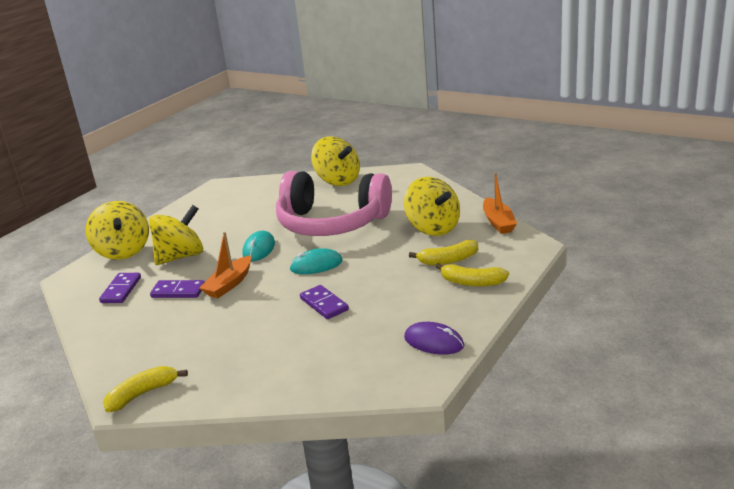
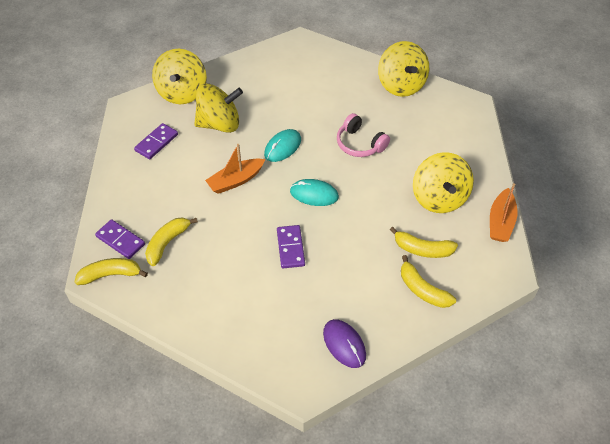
camera: 25 degrees right, 25 degrees up
purple domino [150,280,205,298] -> purple domino moved to [95,219,145,259]
pink headphones [276,171,392,236] -> pink headphones [337,113,390,157], size x0.46
none -> yellow banana [145,217,198,266]

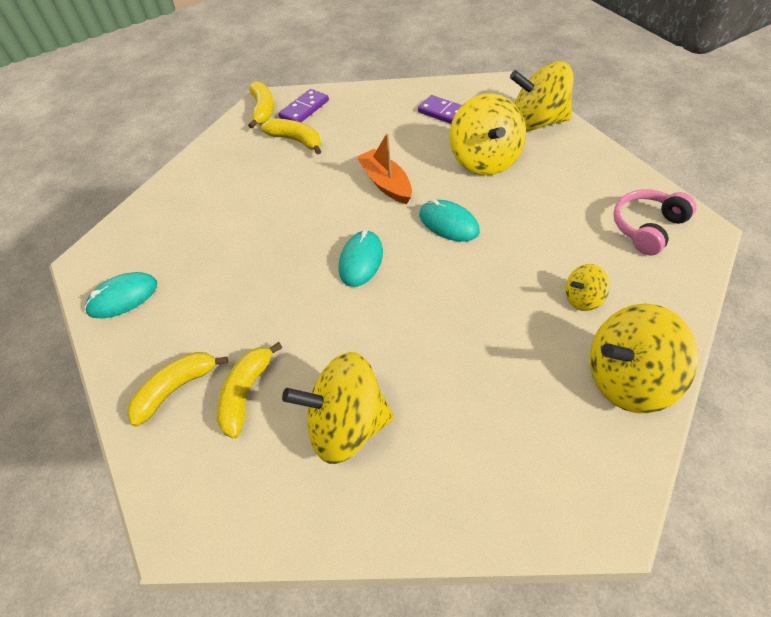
camera: 95 degrees right, 0 degrees up
purple domino [277,225,305,268] -> none
purple mouse [323,319,366,368] -> turquoise mouse [85,272,157,318]
pink headphones [337,113,390,157] -> pink headphones moved to [613,189,696,255]
orange boat [490,183,518,242] -> none
none -> yellow spinning top [565,264,610,311]

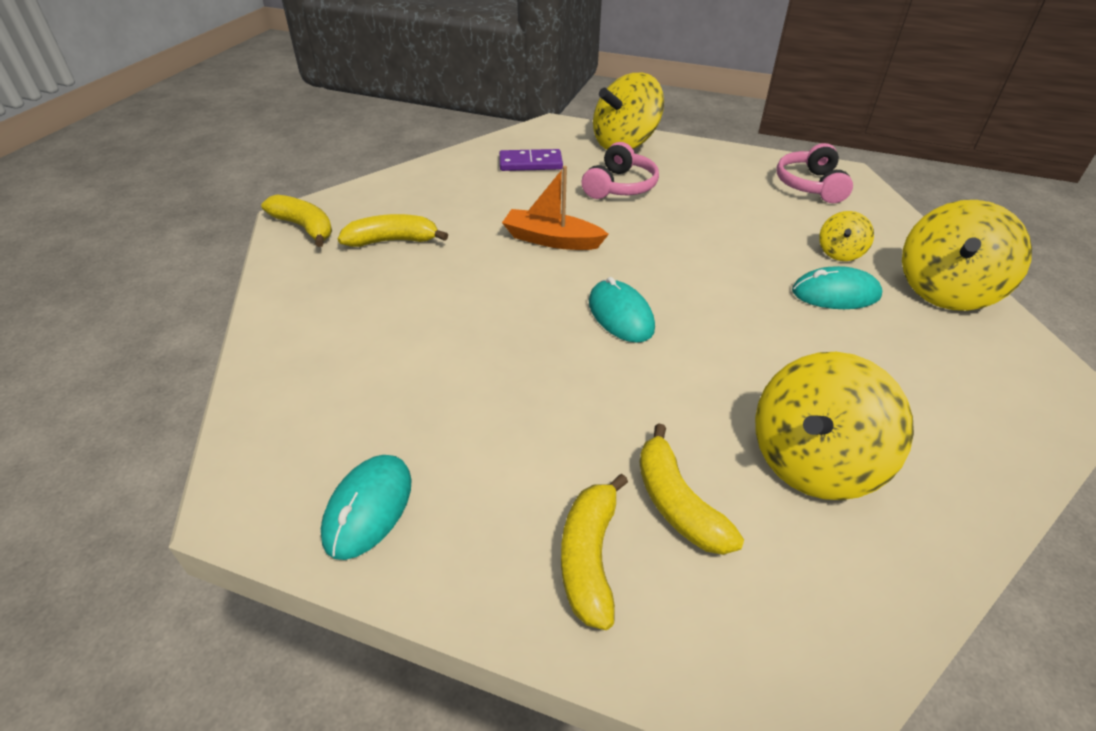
camera: 45 degrees left, 10 degrees down
purple domino [279,89,329,122] -> none
turquoise mouse [419,199,480,241] -> turquoise mouse moved to [792,266,882,309]
yellow spinning top [450,93,526,175] -> pink headphones [582,142,659,199]

